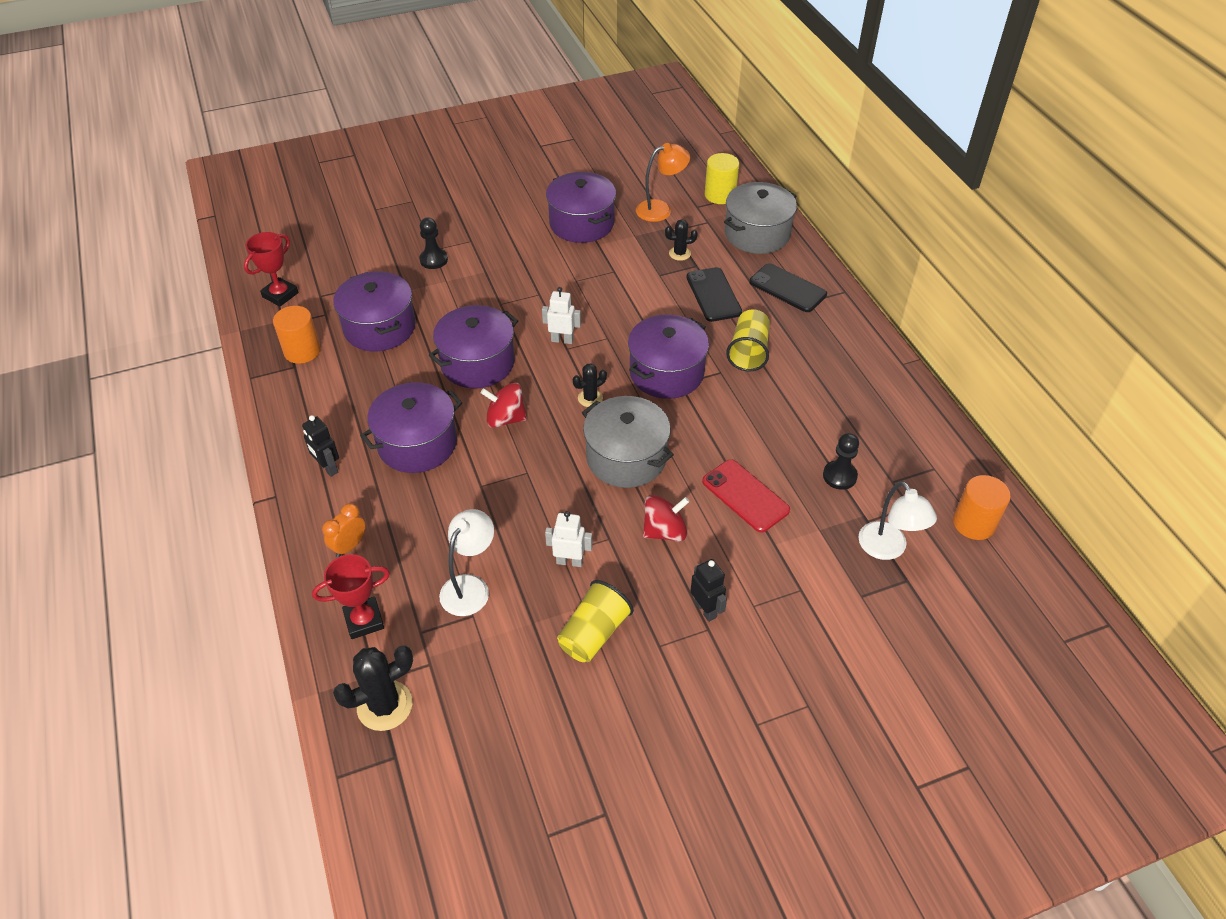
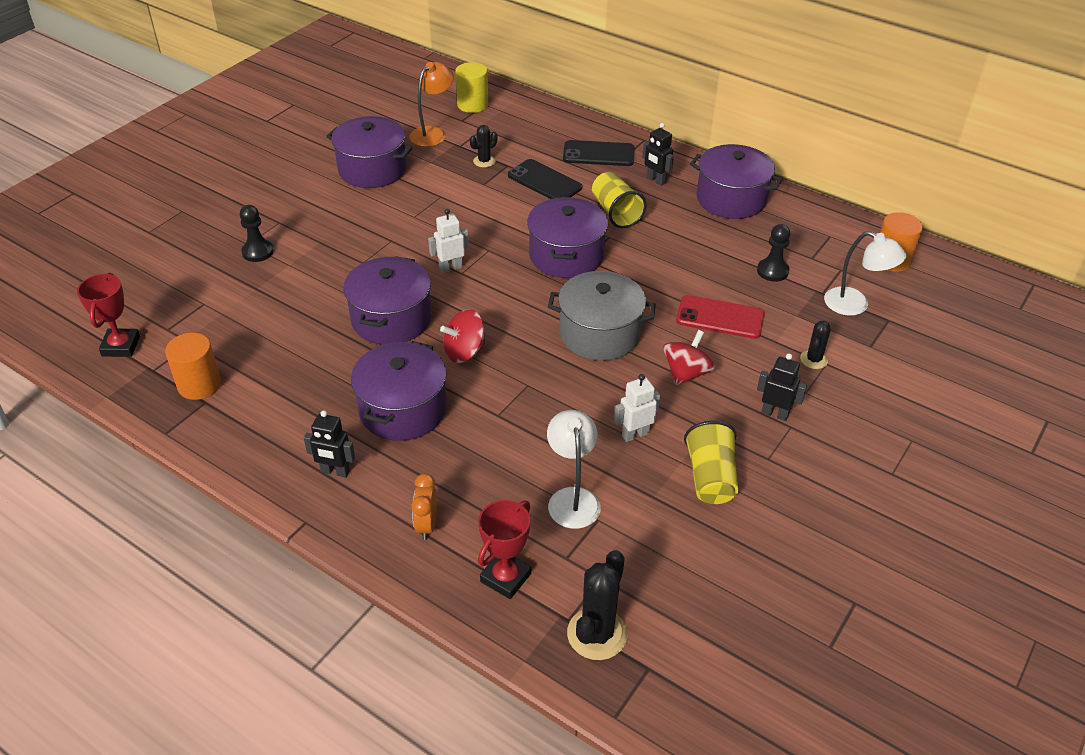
camera: 35 degrees left, 5 degrees down
purple pot [333,271,416,351] -> purple pot moved to [690,144,783,219]
black cactus [573,363,607,407] -> black cactus moved to [800,321,831,369]
grey pot [724,182,797,254] -> none
none -> black robot [642,123,674,186]

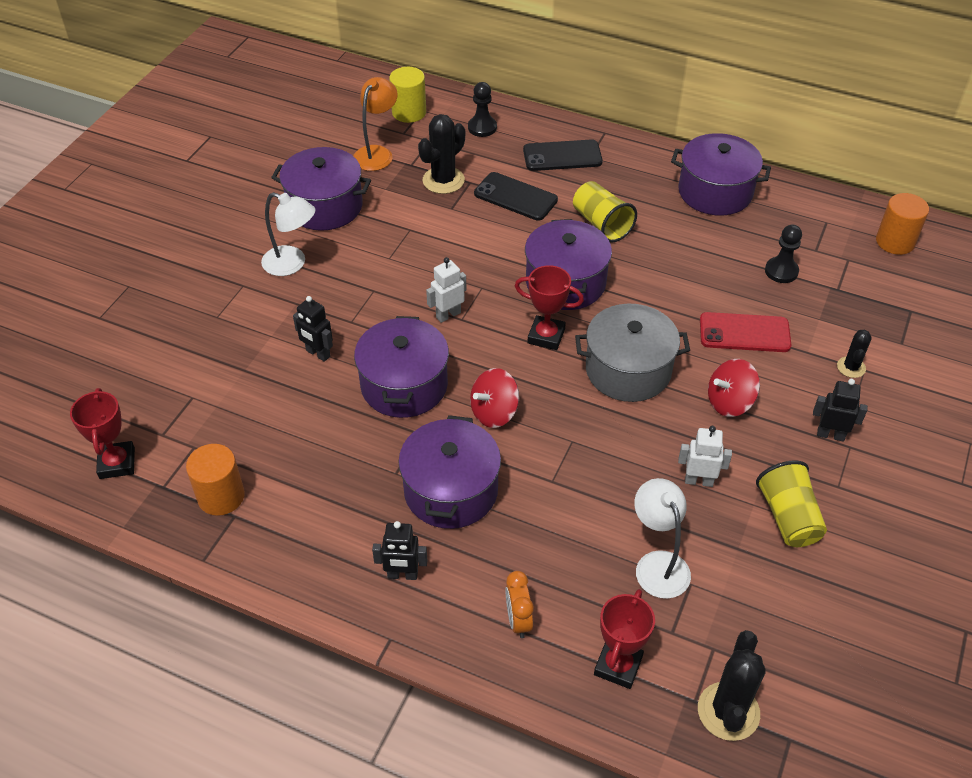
camera: 10 degrees left, 5 degrees up
black pawn [240,205,274,262] -> black pawn moved to [468,82,497,137]
black cactus [470,125,497,167] -> black cactus [418,114,465,194], size x1.73
white robot [614,374,660,442] -> white robot turned 45 degrees clockwise [678,426,732,487]
black robot [642,123,674,186] -> black robot moved to [293,296,333,362]
red spinning top [663,330,715,386] -> red spinning top turned 135 degrees counterclockwise [708,359,760,417]
white lamp [824,231,906,316] -> white lamp moved to [261,192,315,276]
none -> red trophy [515,265,584,350]

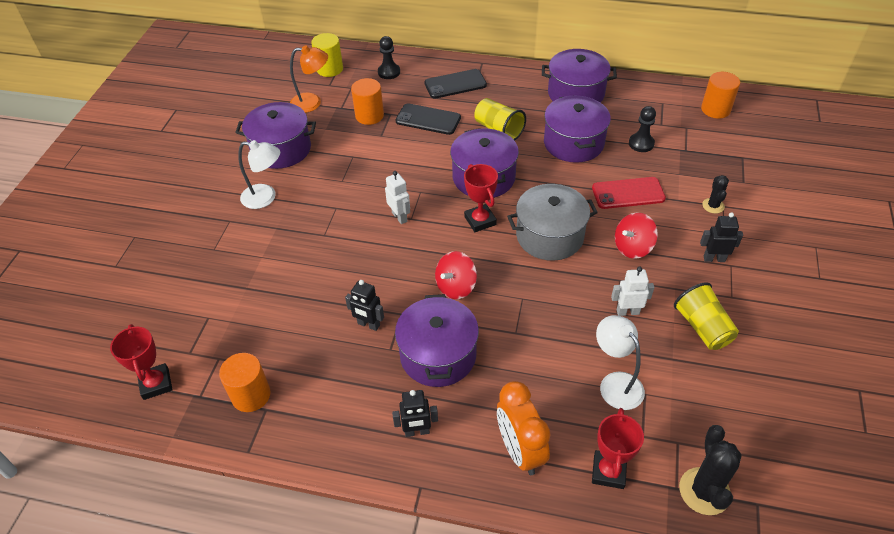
camera: 10 degrees left, 0 degrees up
black robot [293,296,333,362] -> black robot moved to [345,280,384,331]
orange lamp [353,77,398,171] -> orange lamp turned 75 degrees clockwise [290,45,328,113]
purple pot [354,316,449,418] -> purple pot moved to [544,95,611,163]
black cactus [418,114,465,194] -> orange cylinder [351,78,384,125]
white robot [426,257,466,323] -> white robot turned 105 degrees clockwise [385,171,410,224]
orange clock [505,571,534,638] -> orange clock [497,381,550,475], size x1.71
red trophy [515,265,584,350] -> red trophy turned 60 degrees clockwise [464,164,498,232]

